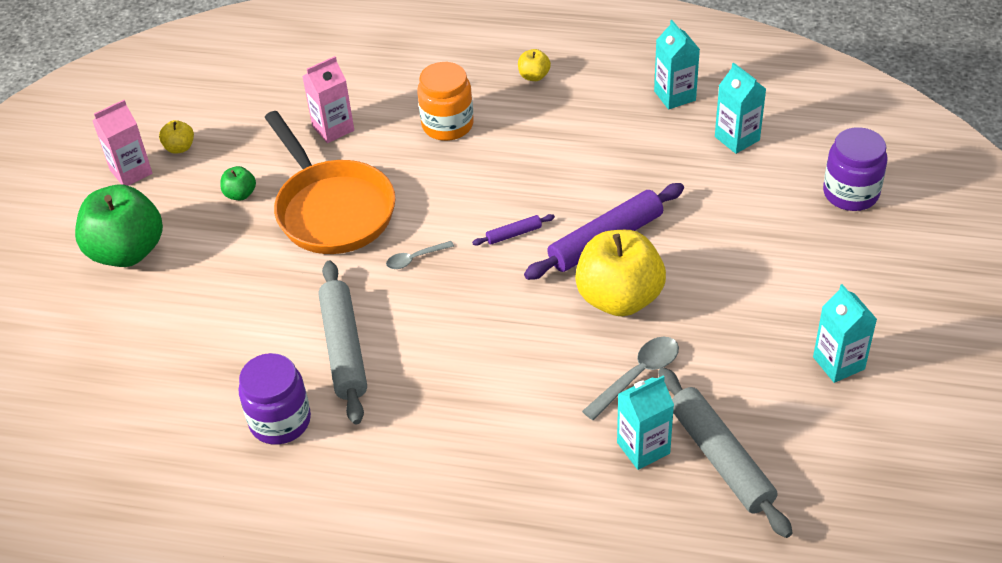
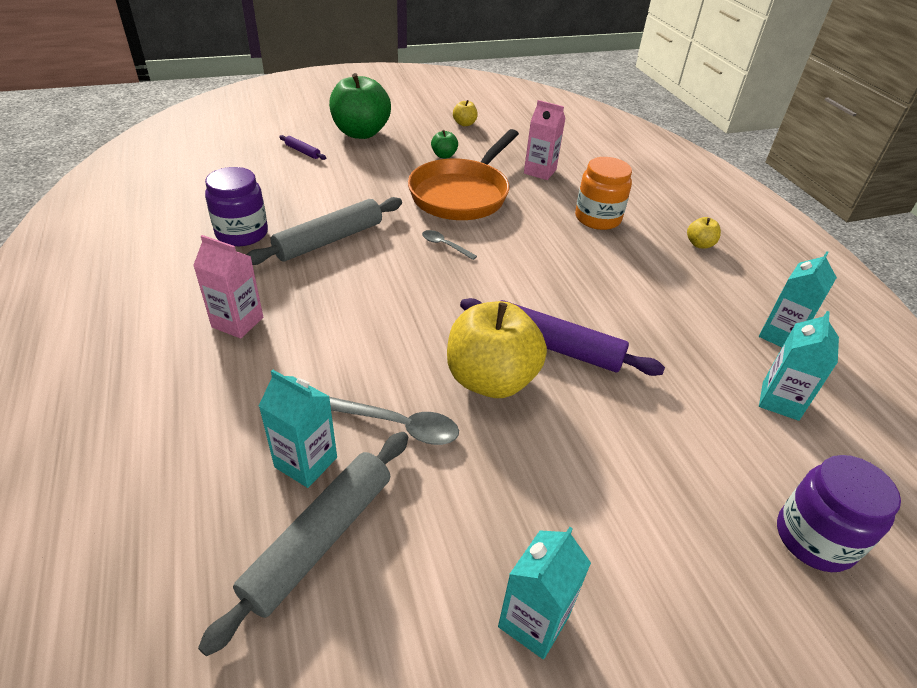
camera: 55 degrees right, 5 degrees down
pink carton [93,100,152,186] -> pink carton moved to [193,235,263,339]
purple rolling pin [472,214,555,246] -> purple rolling pin moved to [279,135,326,160]

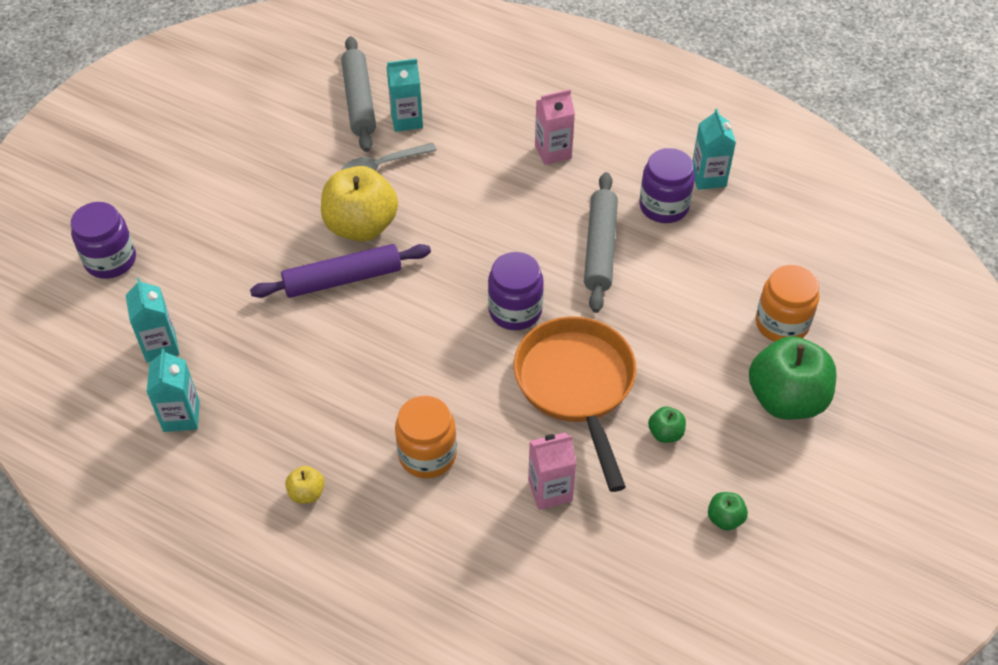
camera: 140 degrees right, 10 degrees up
purple rolling pin [279,135,326,160] -> orange jar [756,265,819,342]
grey spoon [422,230,477,260] -> purple jar [488,252,544,330]
yellow apple [453,100,478,126] -> green apple [708,492,748,531]
turquoise carton [498,527,591,659] -> turquoise carton moved to [692,108,736,190]

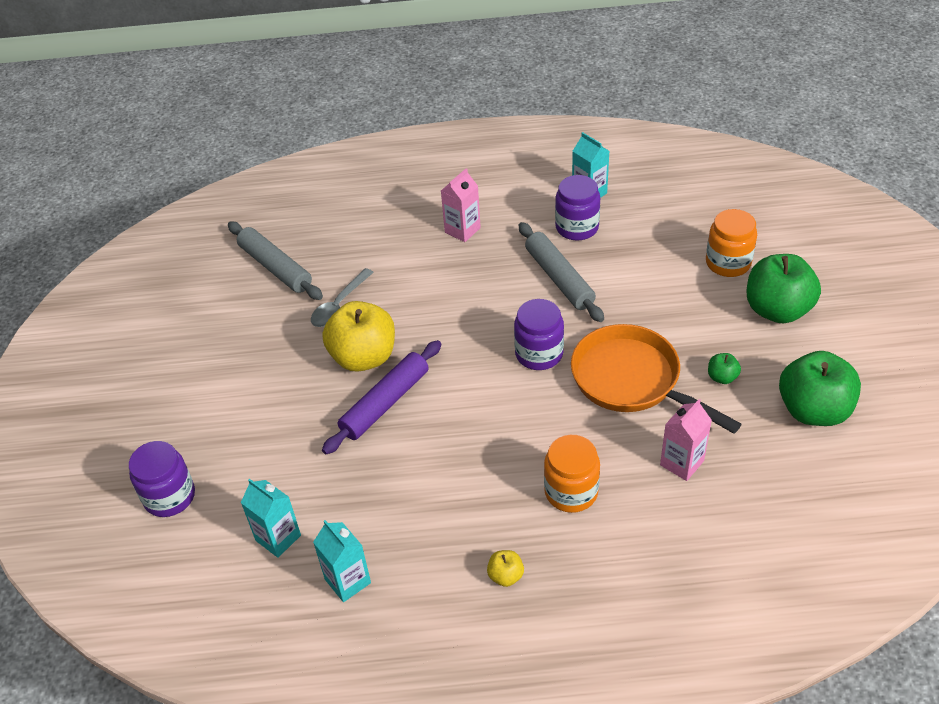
camera: 30 degrees left, 5 degrees down
turquoise carton [387,58,423,132] -> none
green apple [708,492,748,531] -> green apple [779,351,861,426], size x2.31

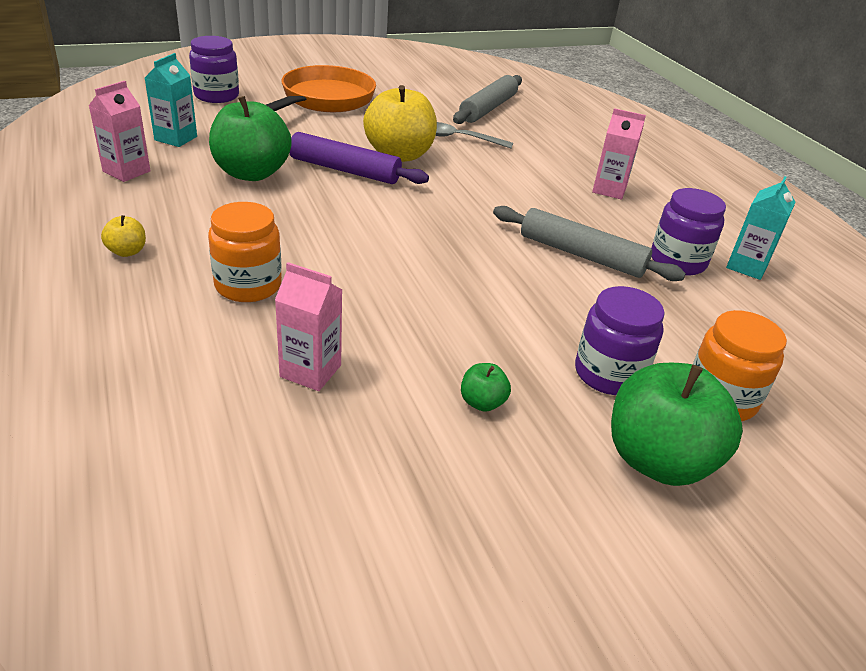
camera: 65 degrees right, 10 degrees down
turquoise carton [313,520,371,602] -> pink carton [89,81,150,182]
purple jar [514,299,564,370] -> purple jar moved to [575,286,665,395]
grey rolling pin [519,222,604,322] -> grey rolling pin turned 75 degrees clockwise [493,206,686,281]
orange pan [571,324,742,434] -> orange pan moved to [266,65,376,112]
green apple [779,351,861,426] -> green apple moved to [209,96,292,181]

